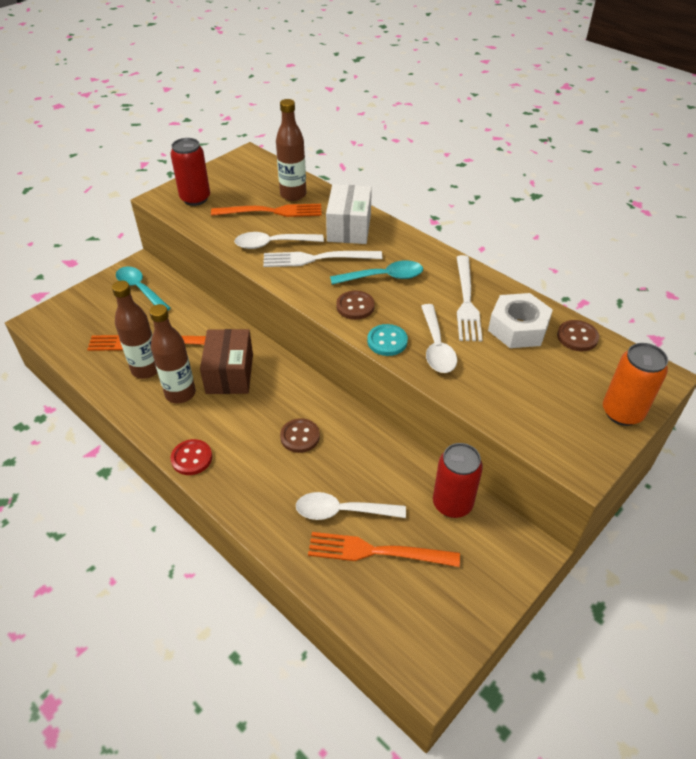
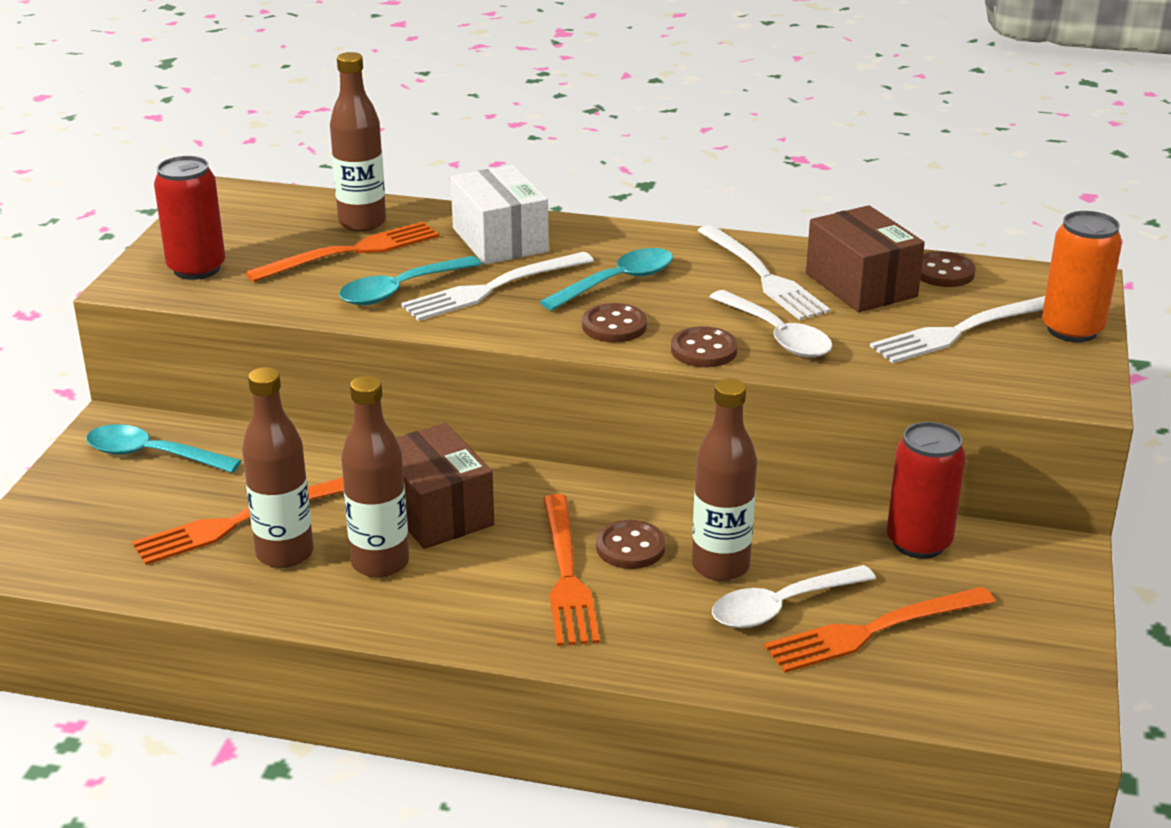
camera: 30 degrees left, 15 degrees down
red button [170,439,212,475] -> none
white spoon [234,232,324,249] -> turquoise spoon [339,256,482,305]
turquoise button [367,324,408,356] -> brown button [671,326,738,367]
white nut [488,293,553,348] -> brown box [806,205,925,312]
none -> orange fork [543,494,600,646]
none -> brown bottle [692,379,757,581]
none -> white fork [870,296,1045,363]

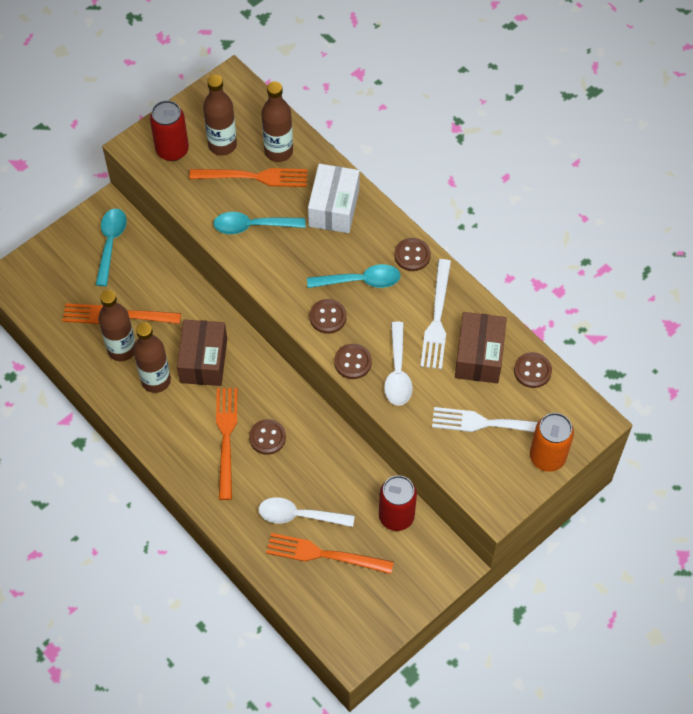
camera: 35 degrees right, 30 degrees up
turquoise spoon [86,424,241,473] -> turquoise spoon turned 45 degrees clockwise [96,209,127,286]
white fork [401,252,594,321] -> none
orange fork [543,494,600,646] -> orange fork turned 150 degrees clockwise [216,388,237,500]
brown bottle [692,379,757,581] -> brown bottle moved to [203,75,237,156]
none -> brown button [394,238,431,271]

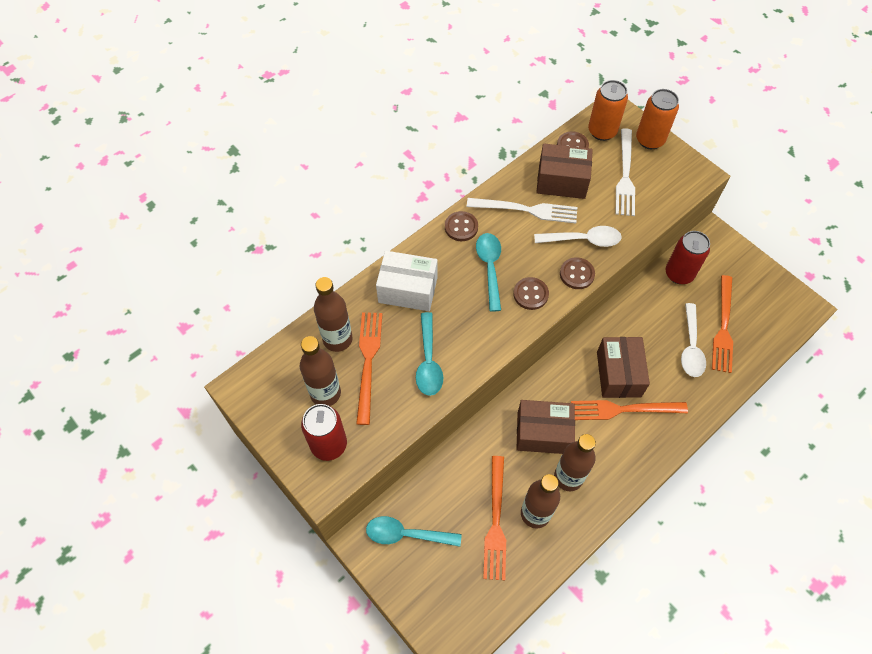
camera: 90 degrees left, 0 degrees up
brown button [249,419,286,455] -> brown box [597,337,650,398]
none -> orange can [588,80,628,141]

